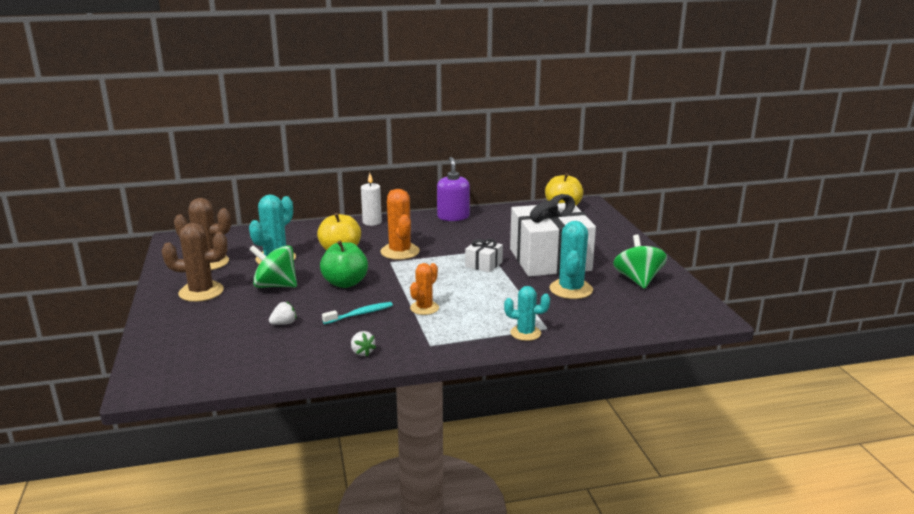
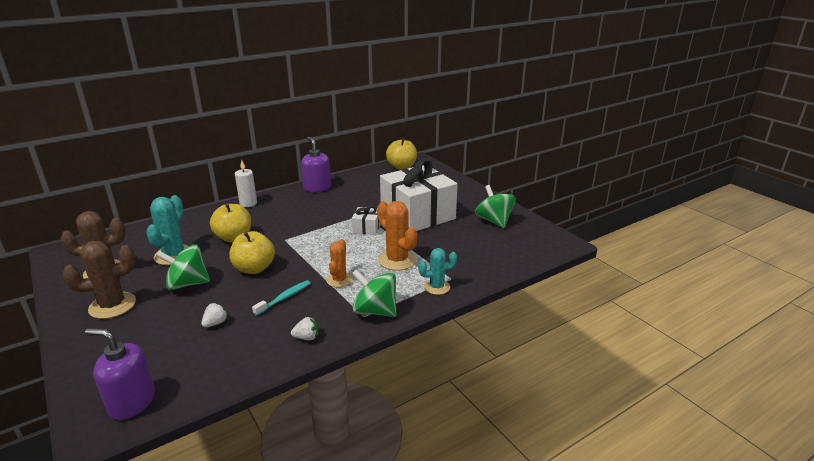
camera: 20 degrees left, 5 degrees up
green apple [320,241,368,288] -> yellow apple [229,231,275,274]
white strawberry [351,331,376,357] -> white strawberry turned 45 degrees counterclockwise [291,317,319,340]
orange cactus [380,189,420,260] -> orange cactus moved to [377,201,417,270]
turquoise cactus [549,221,593,299] -> none
none -> purple soap dispenser [85,328,155,420]
none -> green spinning top [352,269,397,317]

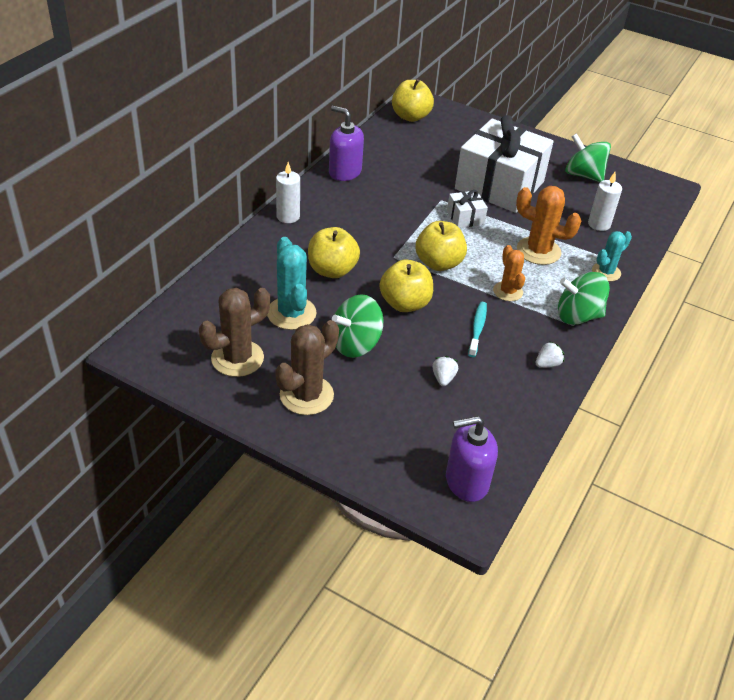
camera: 30 degrees left, 15 degrees up
none -> yellow apple [415,221,467,271]
none -> white candle [588,172,622,231]

